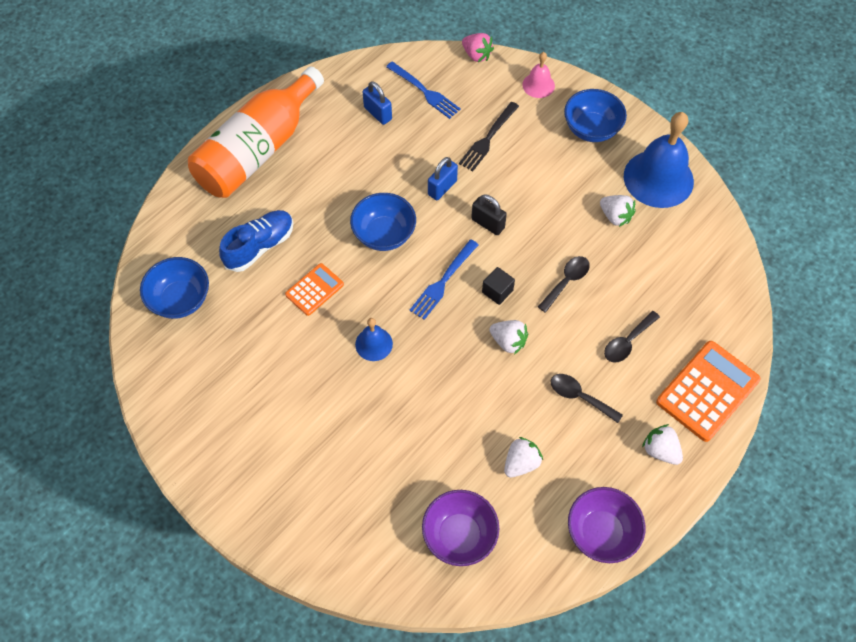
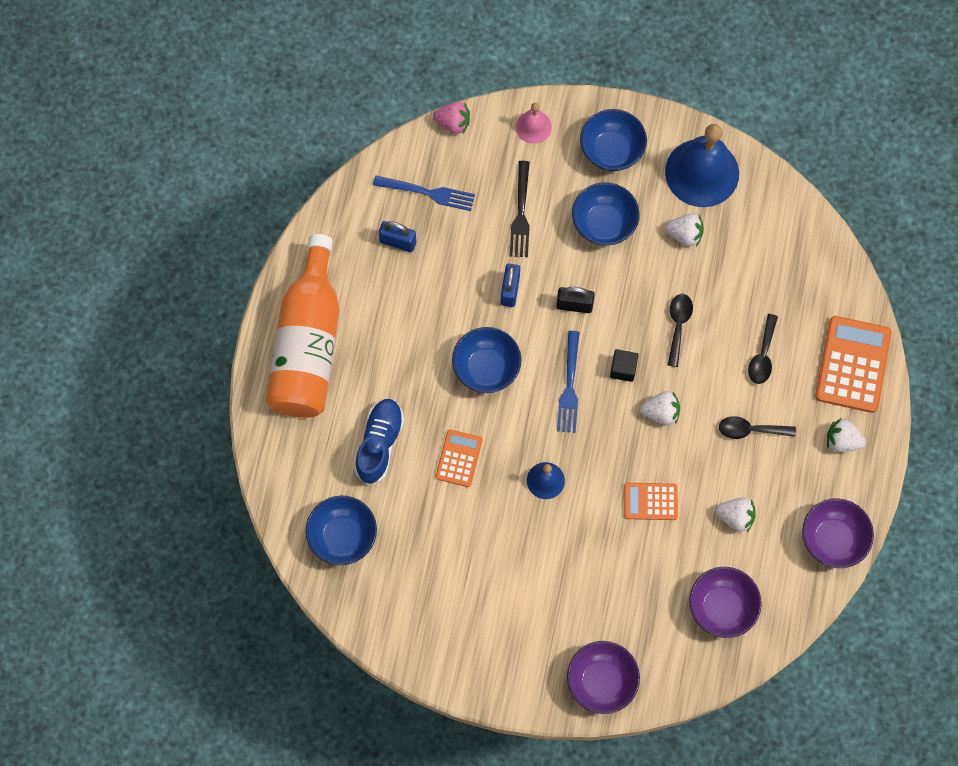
camera: 30 degrees left, 10 degrees up
white strawberry [504,437,543,477] -> white strawberry turned 90 degrees clockwise [715,497,756,532]
none -> purple bowl [567,641,640,714]
none -> blue bowl [572,182,640,246]
none -> orange calculator [624,483,678,520]

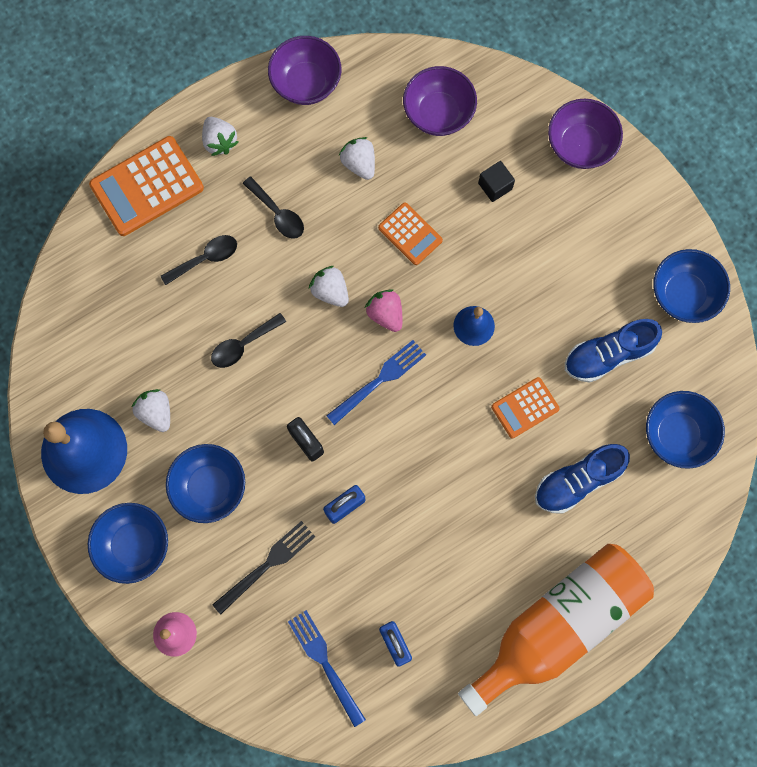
camera: 135 degrees left, 5 degrees up
pink strawberry [433,102,470,134] -> pink strawberry moved to [365,289,402,332]
blue bowl [452,327,521,393] -> blue bowl moved to [653,249,730,323]
black cube [610,349,639,382] -> black cube moved to [478,161,515,202]
none -> blue shoe [565,319,662,383]

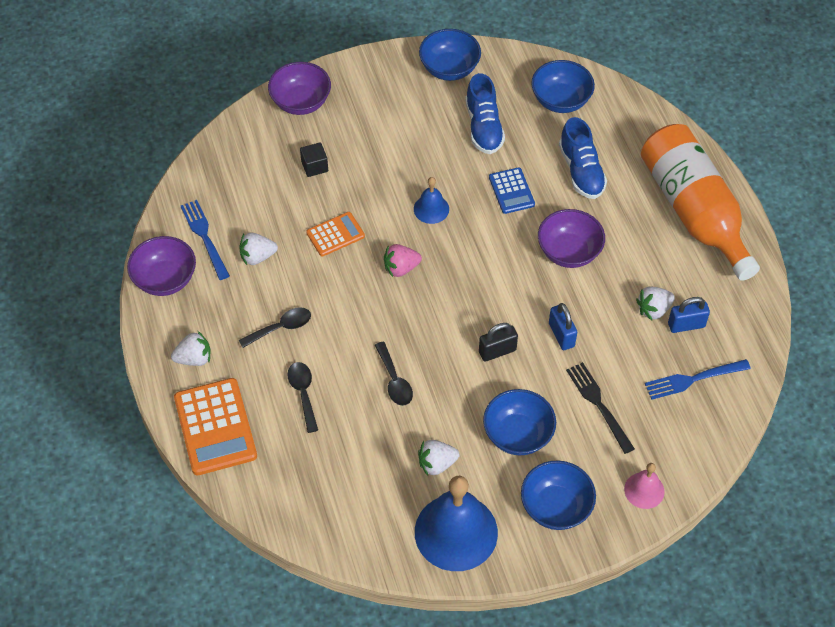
camera: 75 degrees left, 20 degrees down
white strawberry [309,266,349,307] -> white strawberry moved to [636,286,675,320]
blue fork [326,340,426,425] -> blue fork moved to [181,200,230,280]
purple bowl [403,66,477,136] -> purple bowl moved to [538,209,605,268]
orange calculator [491,377,560,438] -> blue calculator [489,167,535,214]

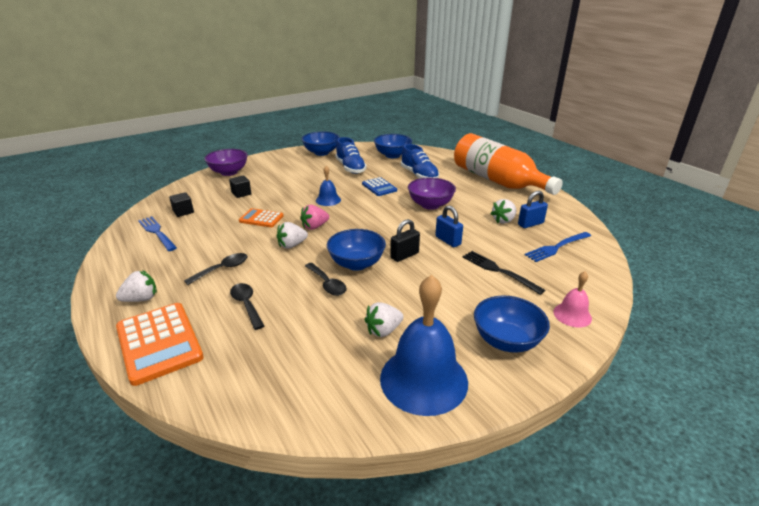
camera: 15 degrees left, 25 degrees down
purple bowl [127,236,196,296] -> none
white strawberry [239,232,278,265] -> white strawberry moved to [277,222,308,249]
orange calculator [306,212,365,256] -> orange calculator turned 120 degrees counterclockwise [239,208,284,227]
blue bowl [483,389,556,456] -> blue bowl moved to [327,229,386,271]
none -> black cube [169,192,194,217]

